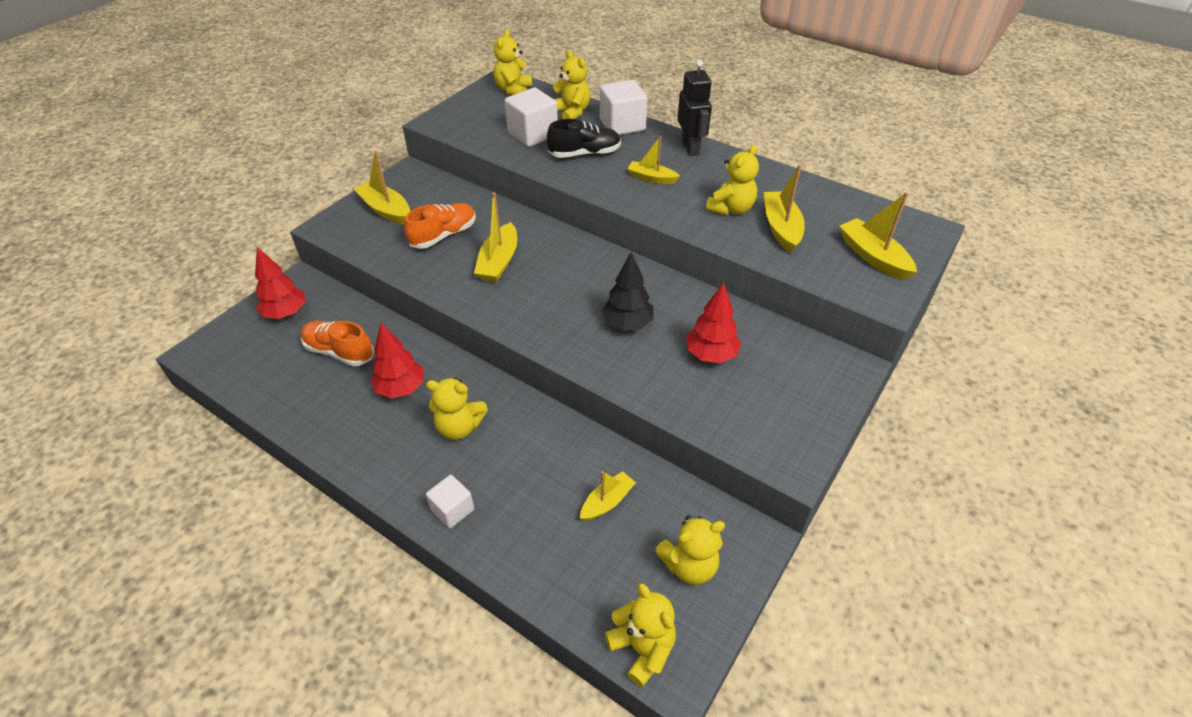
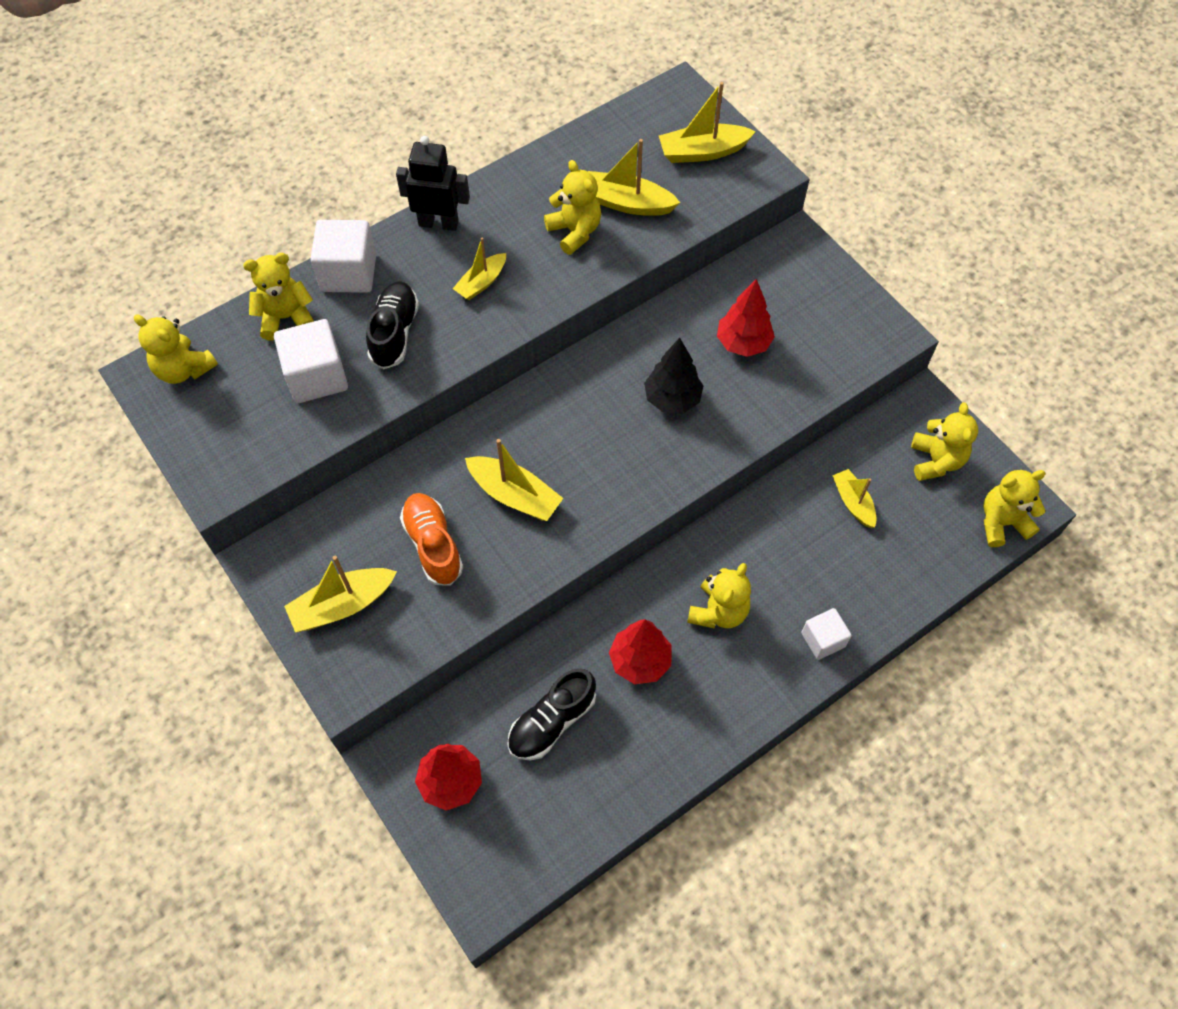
camera: 70 degrees left, 15 degrees up
orange shoe [301,321,374,366] -> black shoe [507,668,596,760]

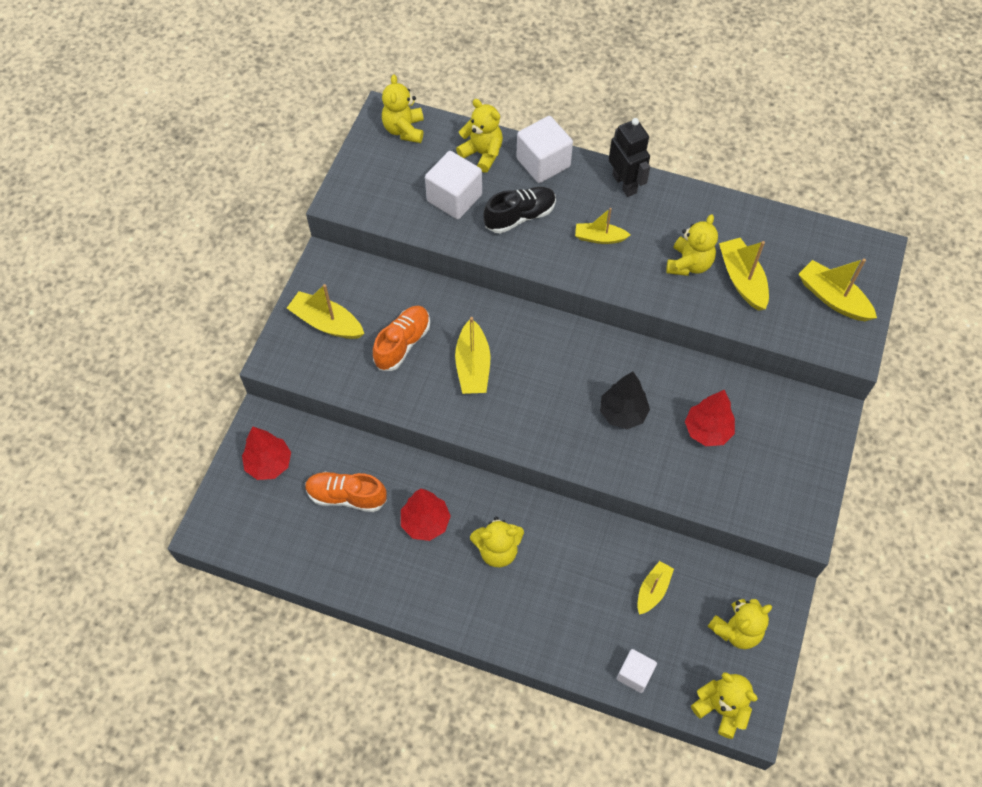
camera: 55 degrees right, 0 degrees up
black shoe [507,668,596,760] -> orange shoe [305,472,387,512]
white cube [801,608,852,660] -> white cube moved to [617,649,657,693]

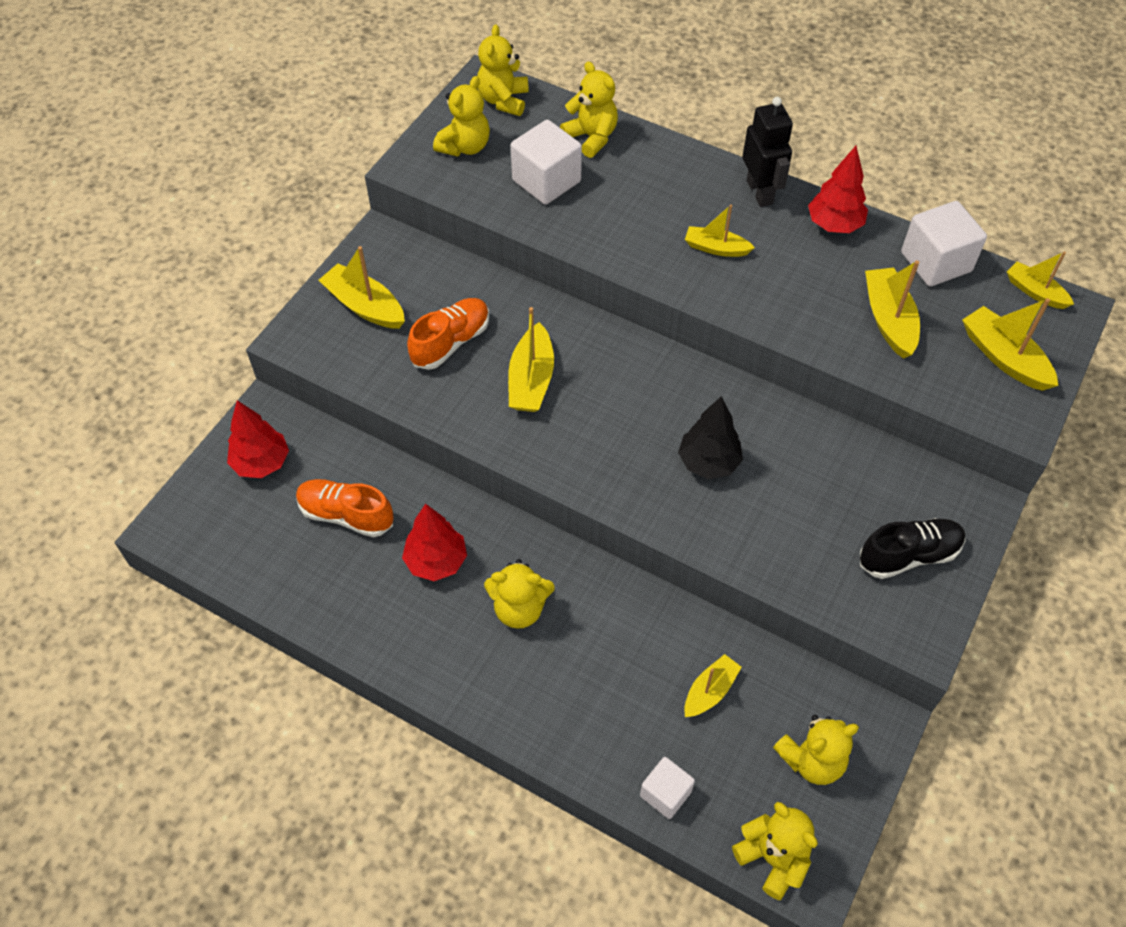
camera: 10 degrees right, 5 degrees down
black shoe [483,187,556,233] -> black shoe moved to [860,518,966,579]
white cube [516,116,573,183] -> white cube moved to [901,201,987,287]
yellow teddy bear [666,214,718,276] -> yellow teddy bear moved to [433,76,490,157]
red tree [685,389,735,446] -> red tree moved to [808,146,868,233]
none -> yellow boat [1007,252,1074,309]

